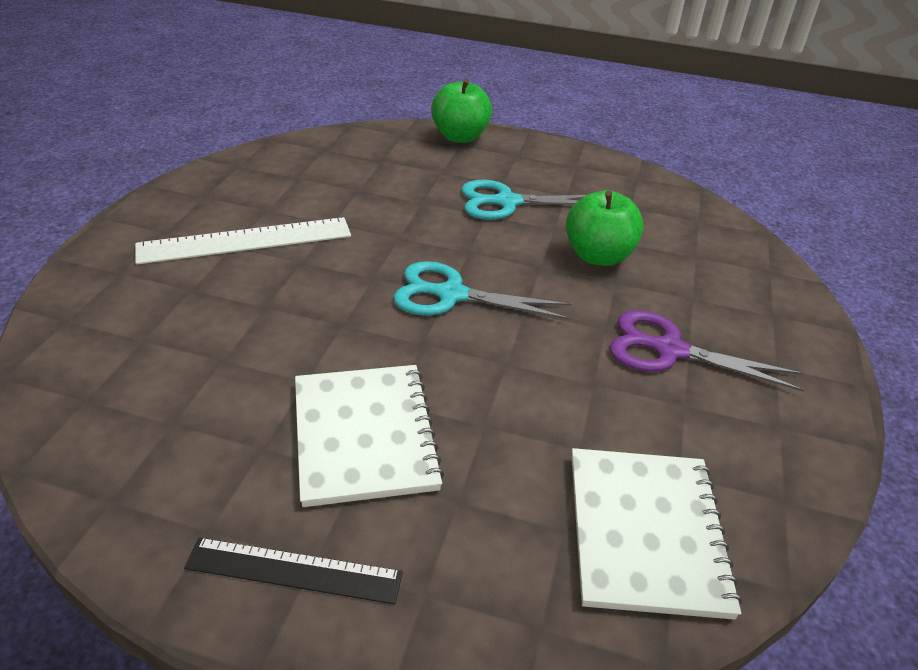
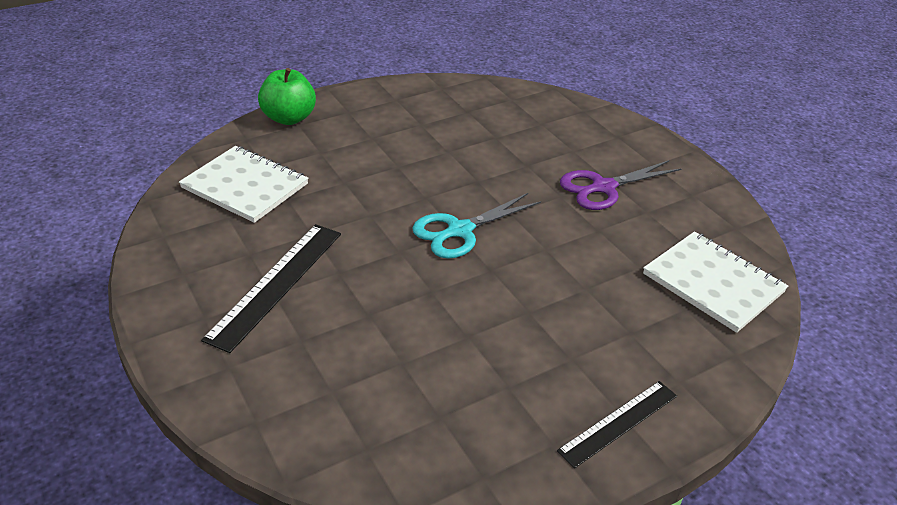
camera: 45 degrees left, 0 degrees up
white ruler [135,217,351,265] -> black ruler [201,224,341,353]
white notebook [295,365,445,507] -> white notebook moved to [179,146,308,223]
turquoise scissors [461,180,586,220] -> none
green apple [566,190,644,266] -> none

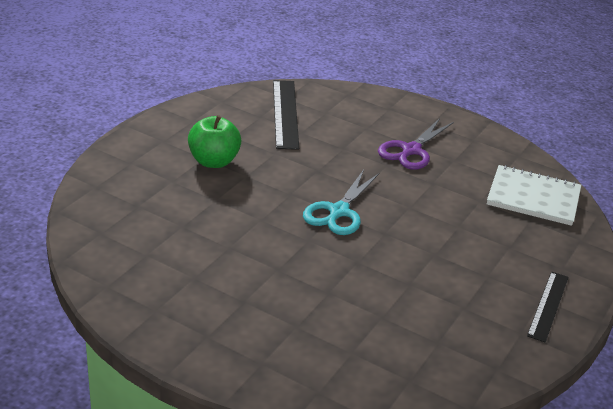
camera: 30 degrees left, 5 degrees down
white notebook [179,146,308,223] -> none
black ruler [201,224,341,353] -> black ruler moved to [273,80,299,150]
green apple [258,68,316,125] -> green apple moved to [188,115,241,168]

